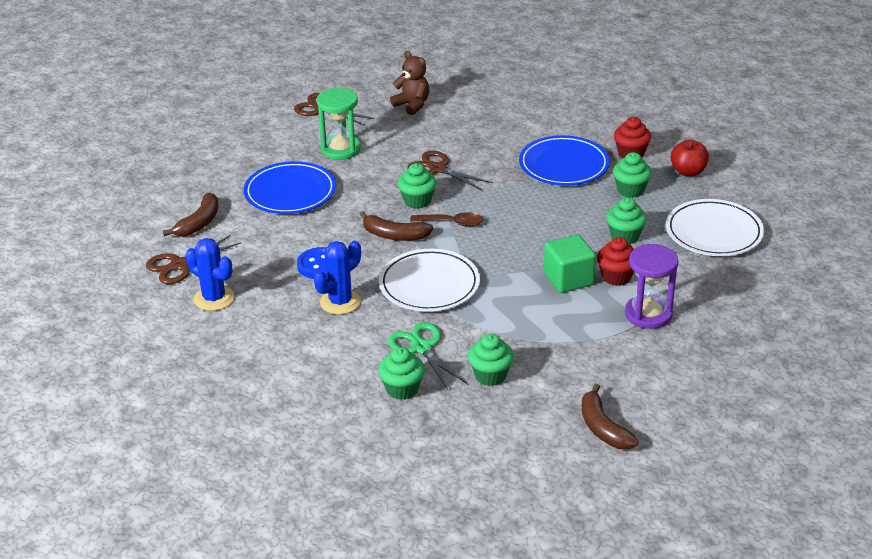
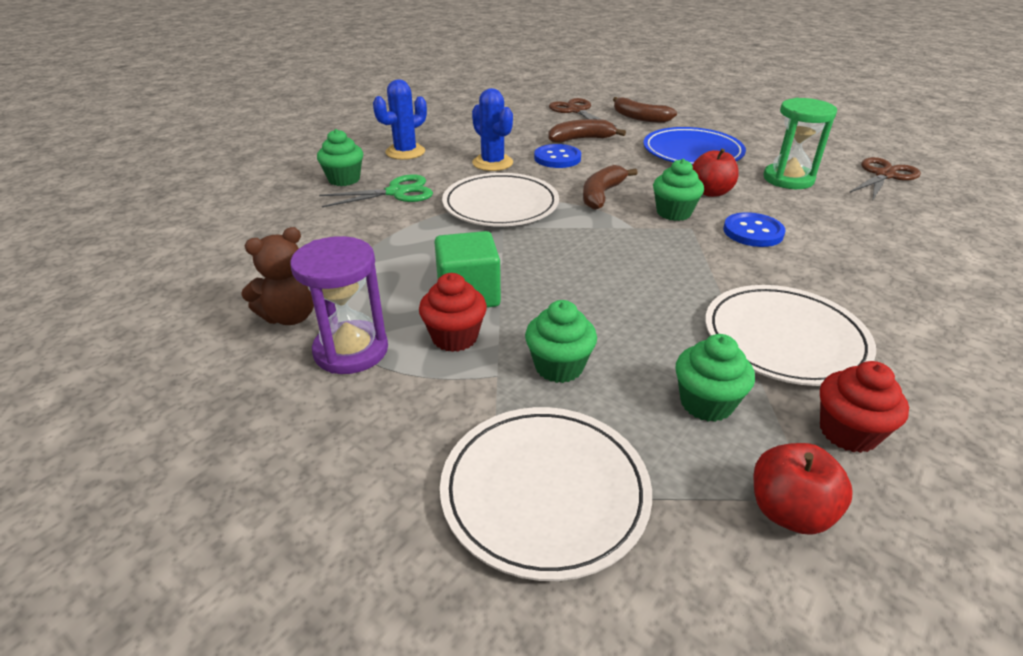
camera: 100 degrees right, 0 degrees up
blue cactus [185,238,235,311] -> blue cactus moved to [373,79,427,160]
brown teddy bear [390,51,429,115] -> brown teddy bear moved to [241,227,314,325]
brown scissors [407,151,493,190] -> blue button [723,212,786,247]
brown spoon [410,212,484,227] -> none
green cupcake [468,334,514,386] -> none
blue plate [519,135,610,186] -> white plate [705,285,876,386]
brown banana [582,384,639,449] -> brown banana moved to [548,119,626,143]
none -> red apple [692,148,739,197]

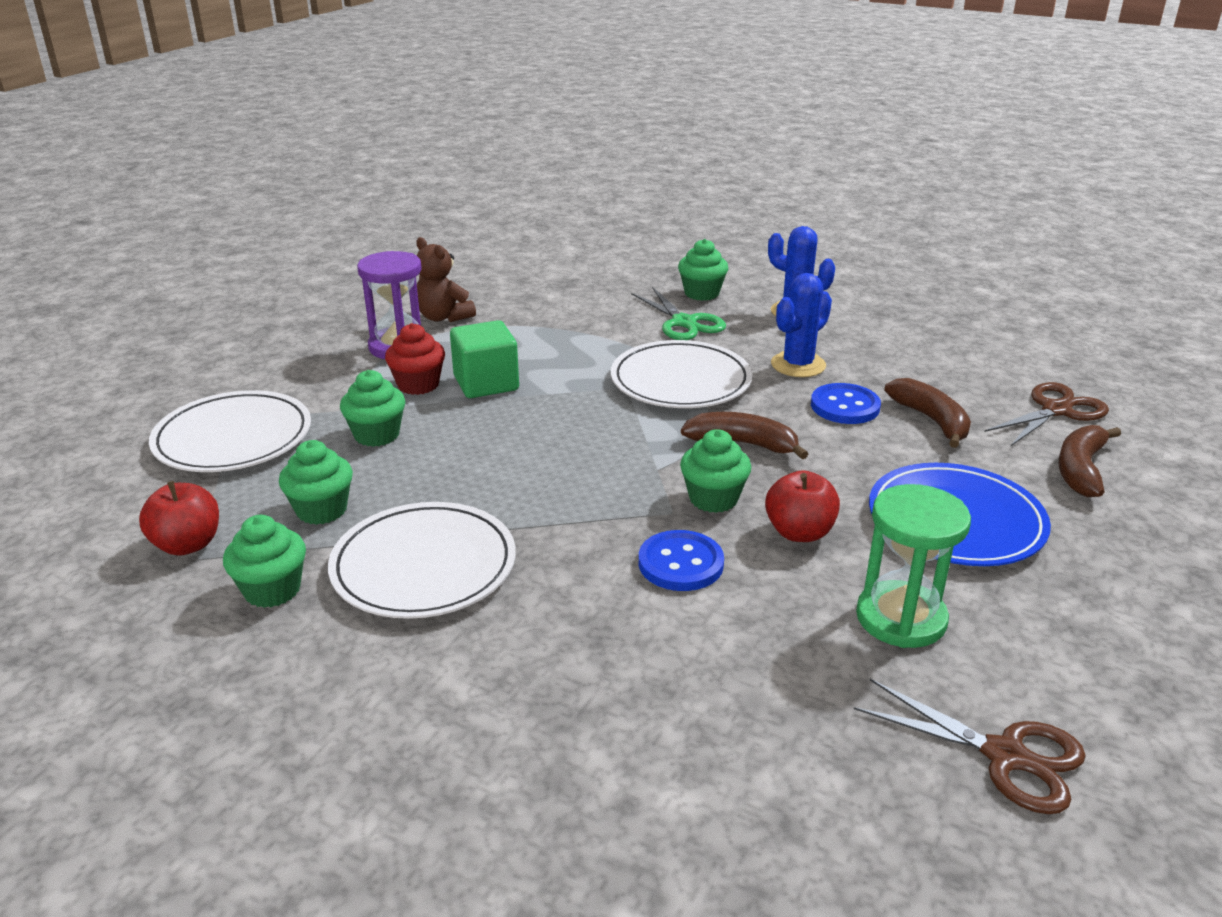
camera: 80 degrees right, 5 degrees down
red cupcake [820,361,909,453] -> green cupcake [223,515,306,608]

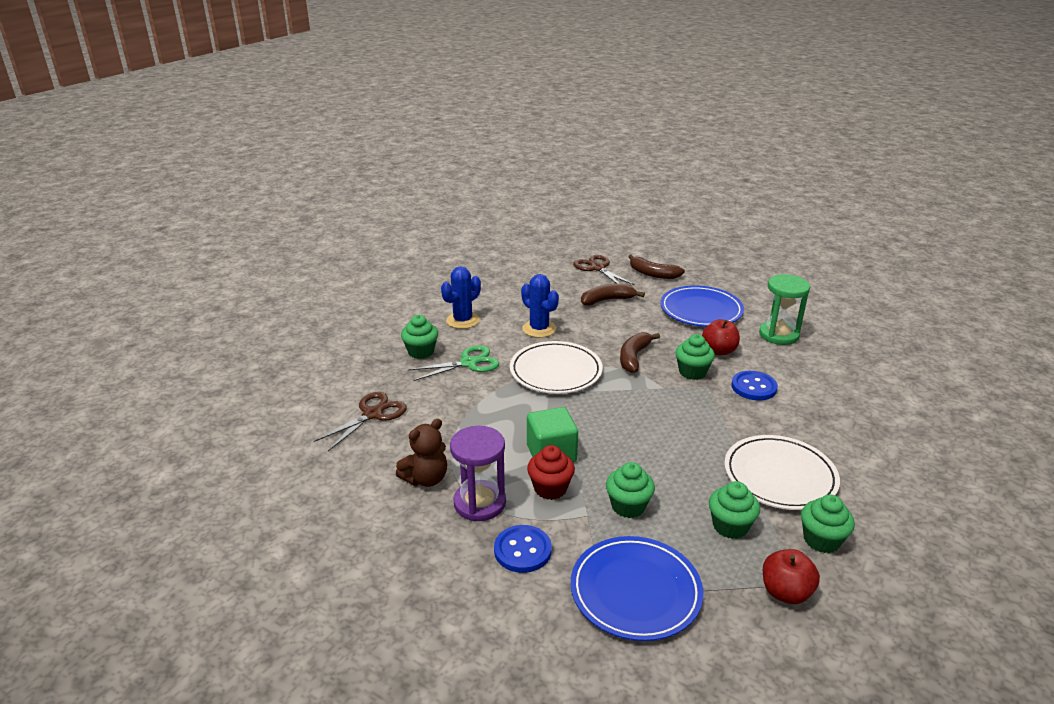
camera: 85 degrees left, 0 degrees up
white plate [149,390,311,472] -> blue plate [571,536,703,641]
blue button [811,383,881,424] -> blue button moved to [494,525,552,573]
brown scissors [854,679,1086,814] -> brown scissors moved to [314,392,407,451]

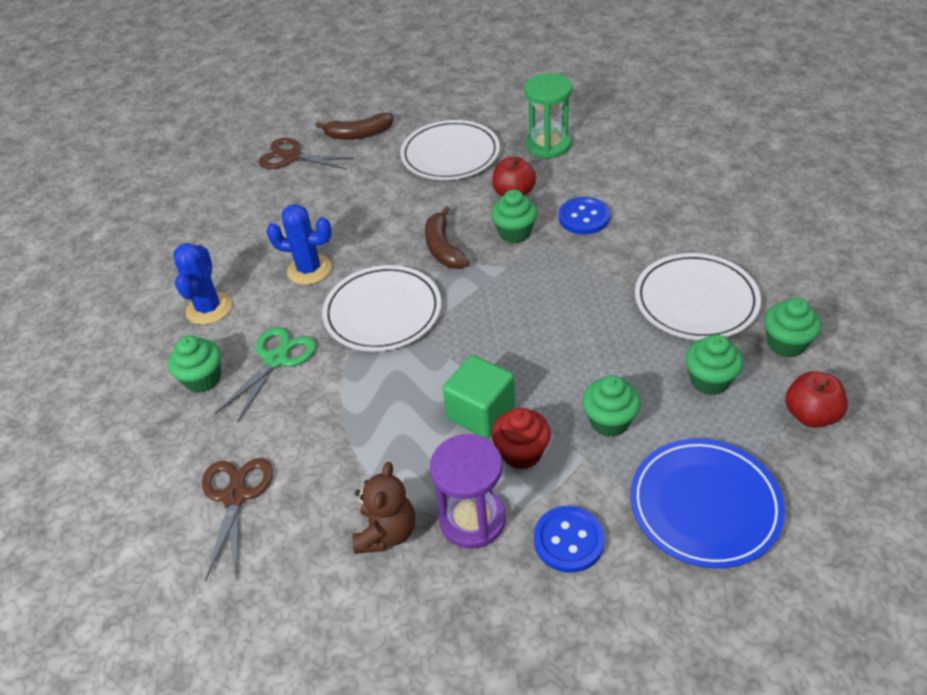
camera: 35 degrees left, 15 degrees up
brown banana [581,284,645,306] -> none
blue plate [660,285,744,327] -> white plate [400,120,500,180]

